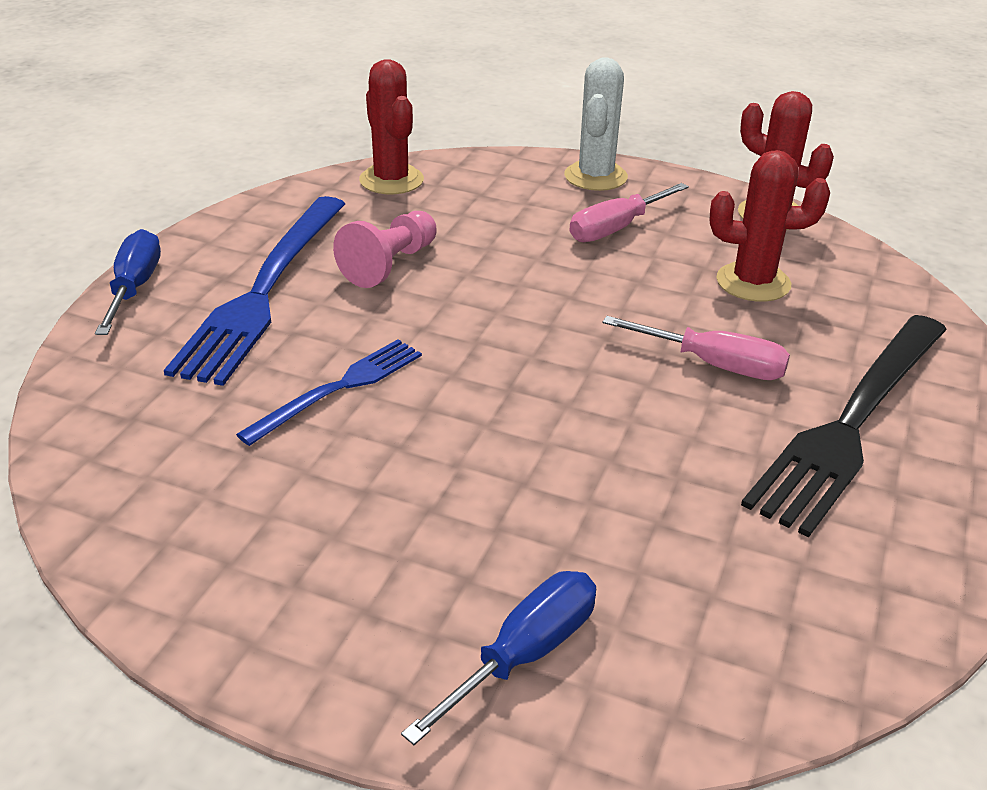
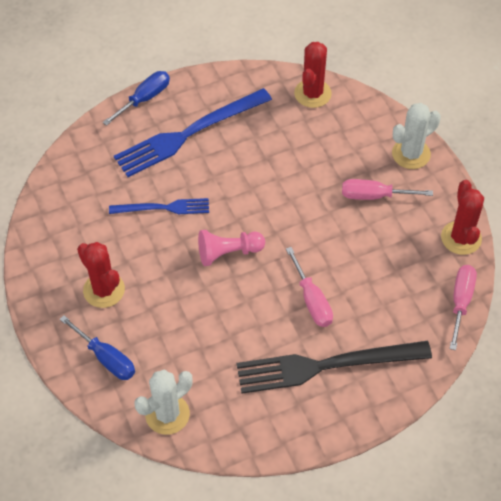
camera: 45 degrees right, 20 degrees up
pink pawn [333,211,437,288] -> pink pawn moved to [198,230,265,266]
blue screwdriver [401,571,596,745] -> blue screwdriver turned 45 degrees clockwise [59,315,135,380]
red cactus [709,150,830,302] -> red cactus moved to [77,242,125,308]
none -> white cactus [135,370,192,435]
none -> pink screwdriver [450,265,477,350]

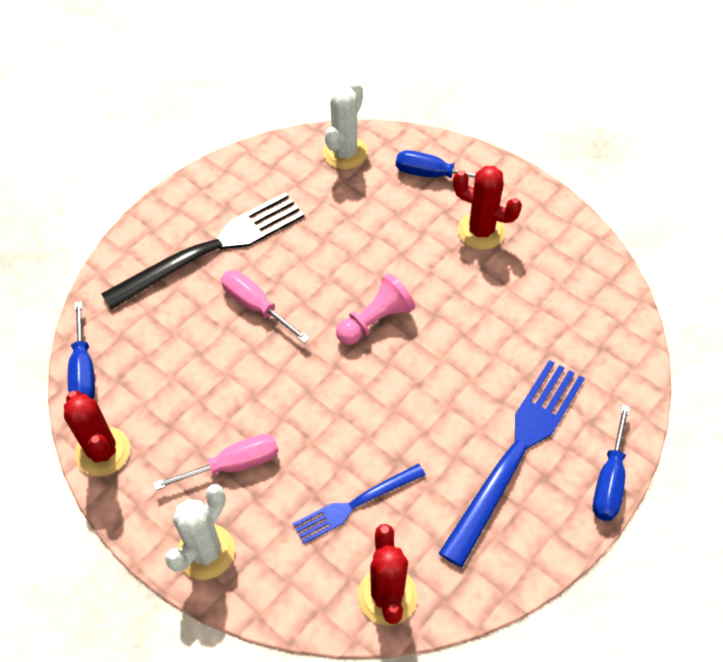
camera: 155 degrees right, 0 degrees up
blue fork [109,198,209,214] -> blue fork moved to [293,464,425,544]
pink screwdriver [450,265,477,350] -> blue screwdriver [68,301,95,399]

